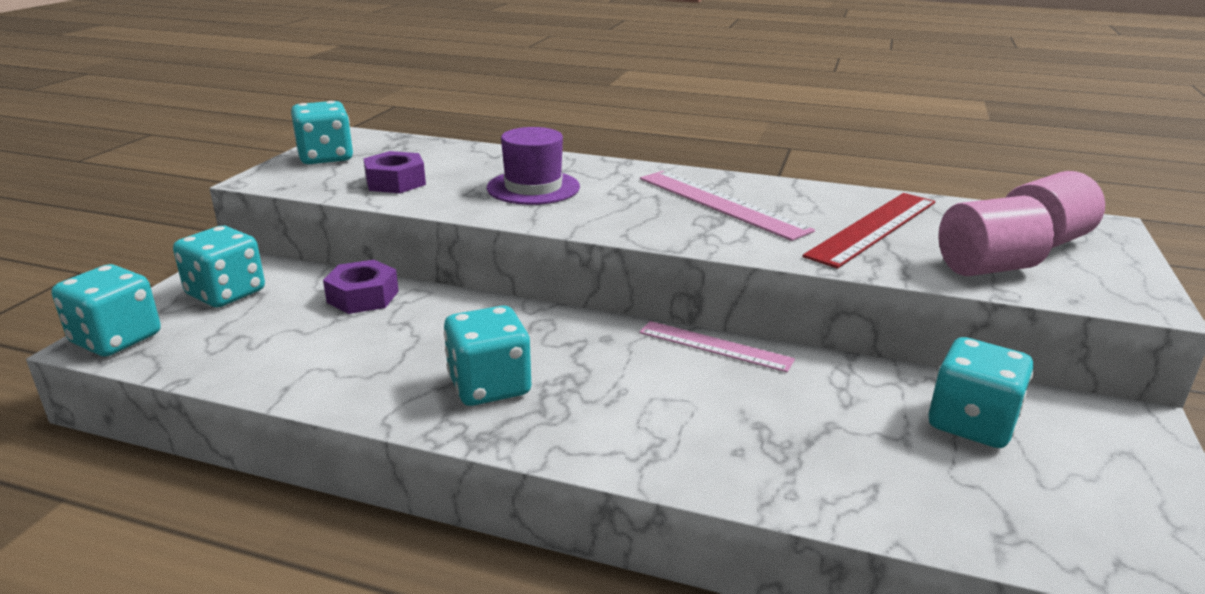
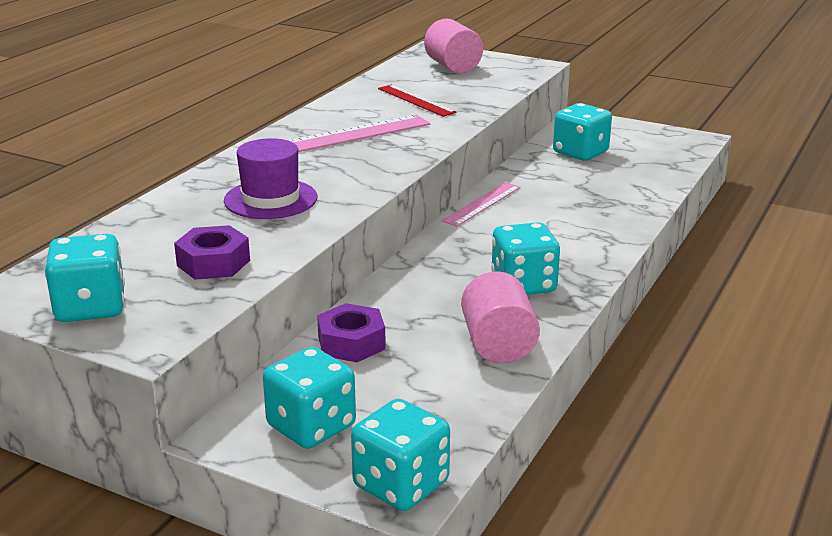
camera: 80 degrees left, 0 degrees up
red ruler [802,193,935,269] -> red ruler [378,85,457,117], size x0.65
pink cylinder [938,195,1054,276] -> pink cylinder moved to [461,271,540,363]

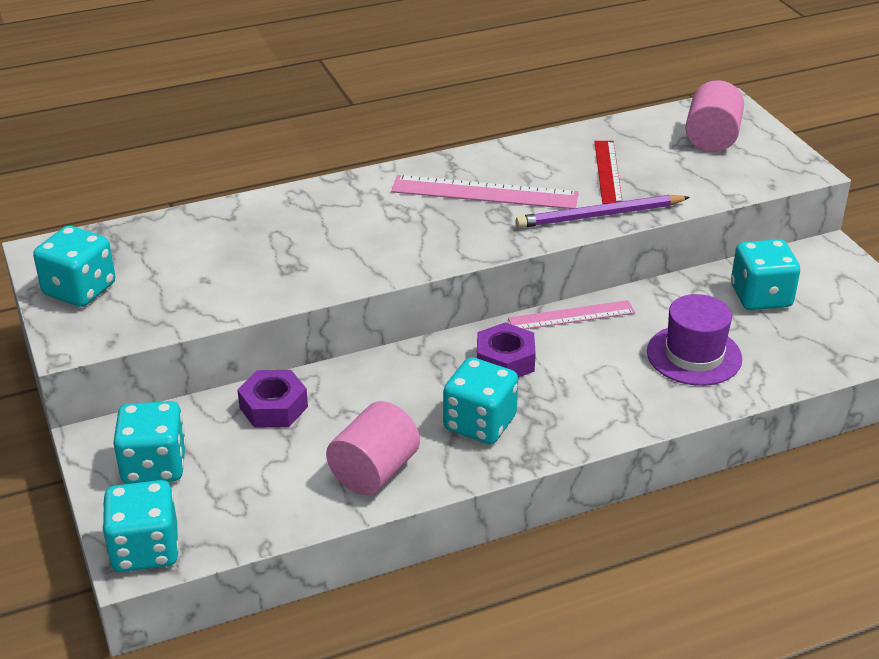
camera: 40 degrees right, 10 degrees up
purple nut [174,225,250,280] -> purple nut moved to [477,322,536,378]
purple hat [224,138,317,219] -> purple hat moved to [647,294,742,386]
none -> purple pencil [516,195,690,228]

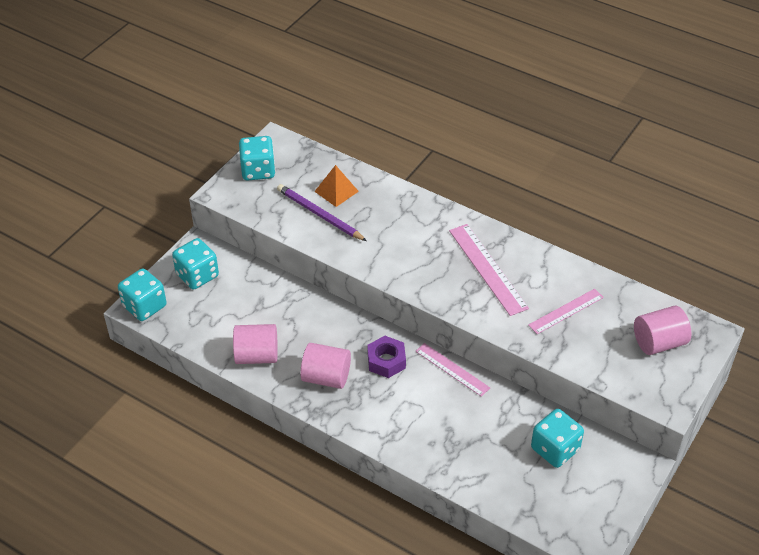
camera: 55 degrees right, 10 degrees up
purple nut [237,370,308,428] -> none
turquoise dice [443,357,518,444] -> pink cylinder [300,343,351,389]
purple pencil [516,195,690,228] -> purple pencil moved to [277,184,367,241]
red ruler [594,141,622,204] -> pink ruler [528,289,604,334]
purple hat [647,294,742,386] -> none
none -> orange pyramid [314,165,359,207]

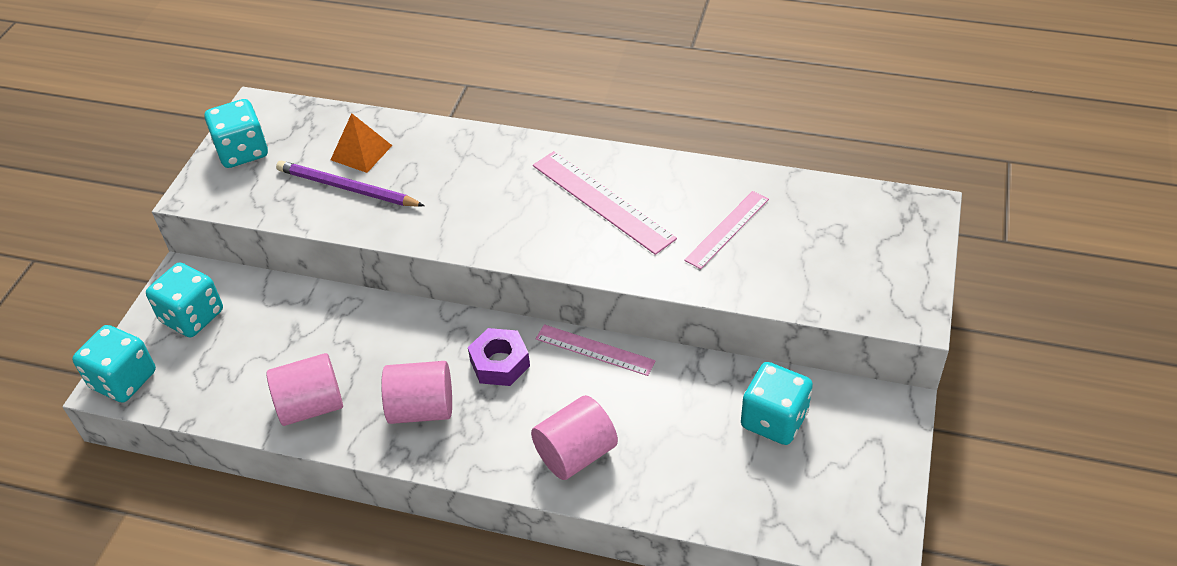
camera: 15 degrees left, 0 degrees up
pink cylinder [634,306,691,355] -> pink cylinder moved to [531,395,618,480]

